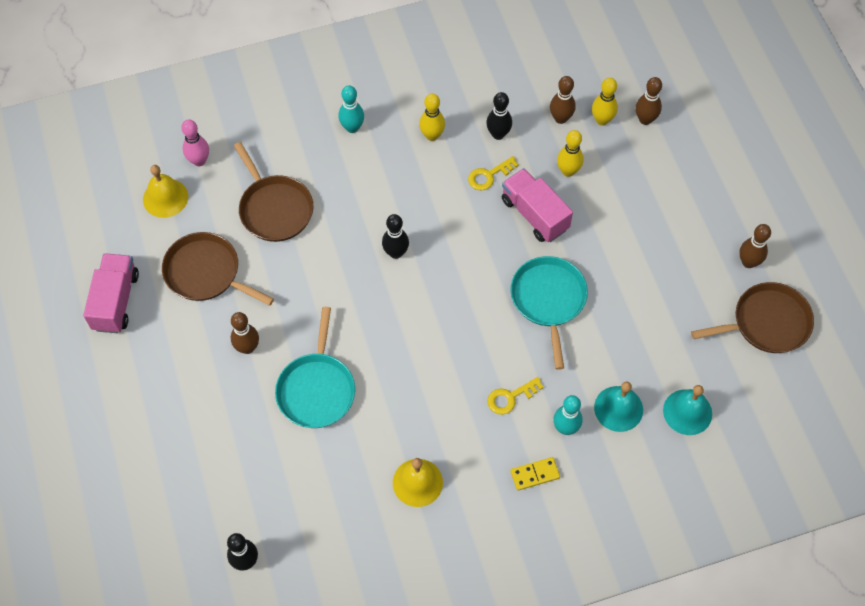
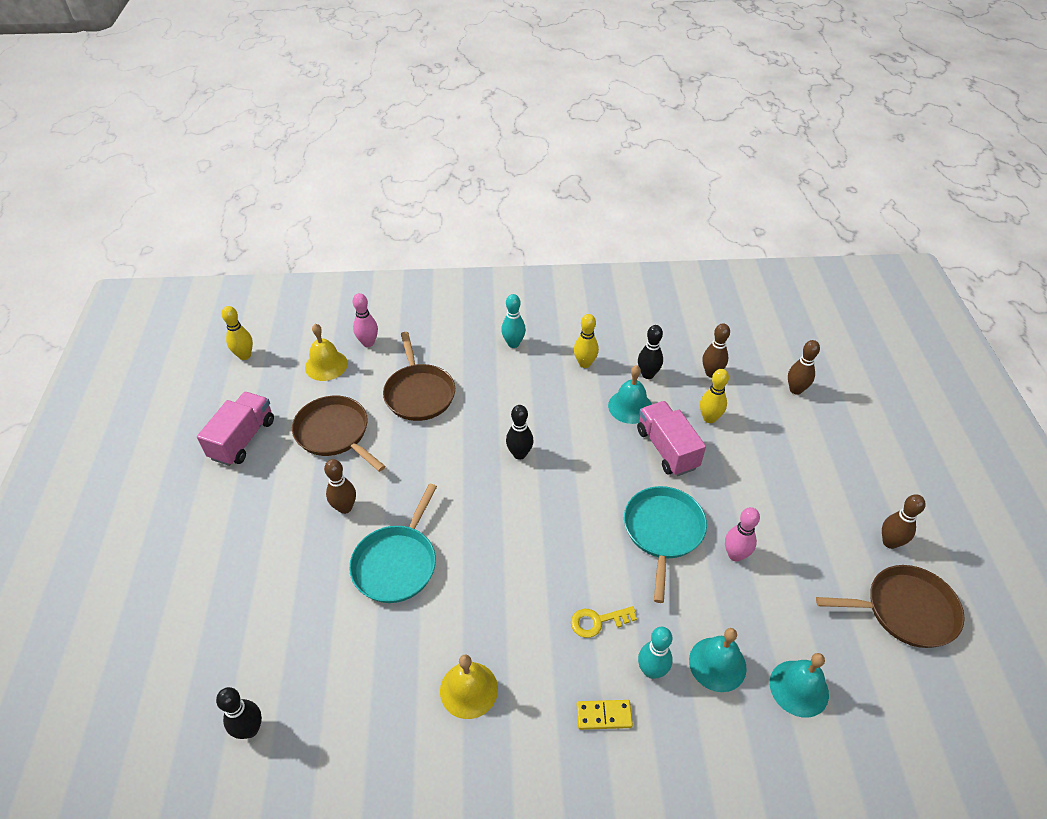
camera: 15 degrees right, 15 degrees down
yellow key [468,156,519,190] -> turquoise bell [608,365,652,424]
yellow bowling pin [592,78,618,126] -> yellow bowling pin moved to [221,306,253,360]
none -> pink bowling pin [725,507,760,562]

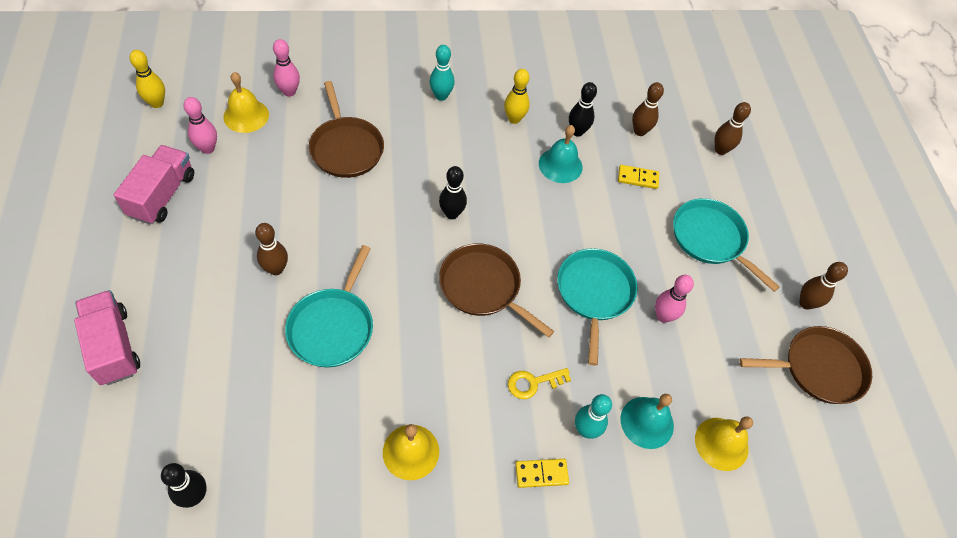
camera: 10 degrees left, 10 degrees up
brown pan [292,396,385,472] -> brown pan moved to [439,243,554,338]
pink truck [637,401,706,476] -> pink truck moved to [74,290,140,385]
yellow bowling pin [700,369,729,423] -> yellow domino [618,165,659,189]
turquoise bell [770,653,829,718] -> yellow bell [695,417,753,471]
none -> pink bowling pin [183,97,217,154]
none -> turquoise pan [673,198,780,292]

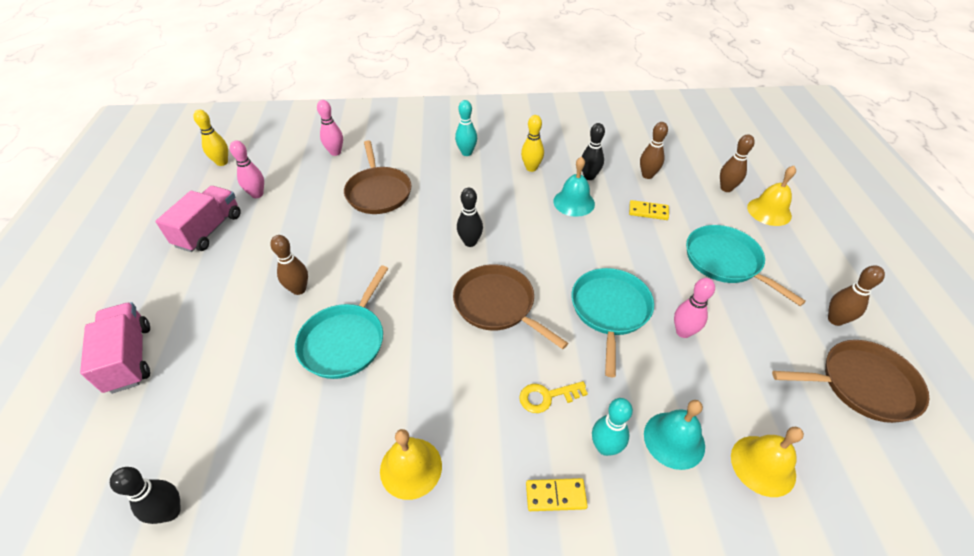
camera: 10 degrees right, 10 degrees down
yellow bell [223,72,269,133] -> yellow bell moved to [747,166,796,226]

